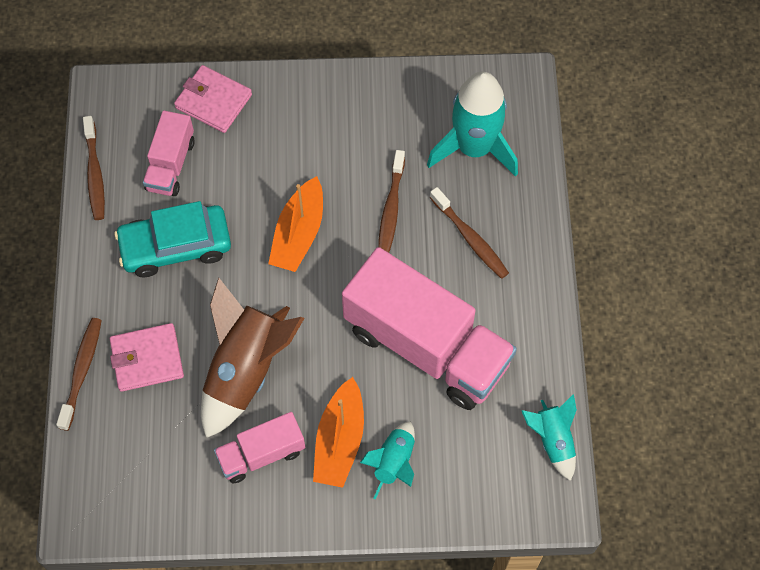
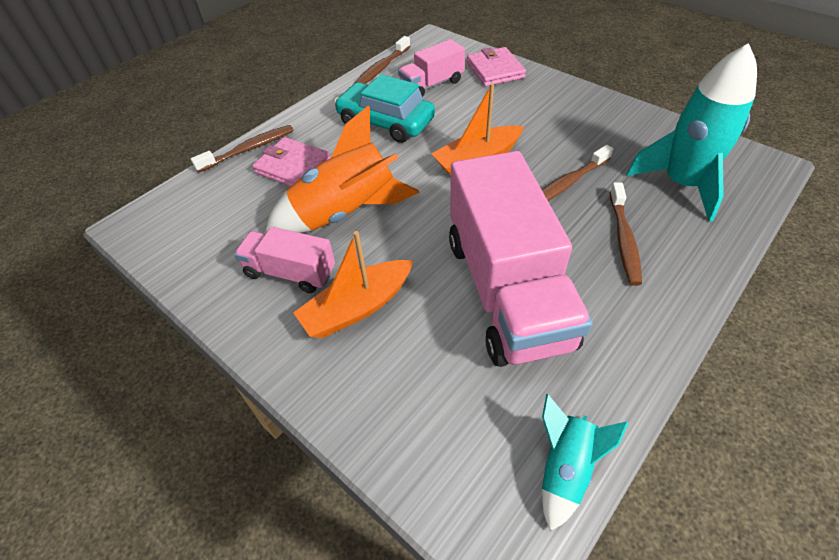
camera: 45 degrees right, 15 degrees down
brown rocket [201,277,304,438] -> orange rocket [265,105,420,233]
turquoise rocket [360,421,415,499] -> none

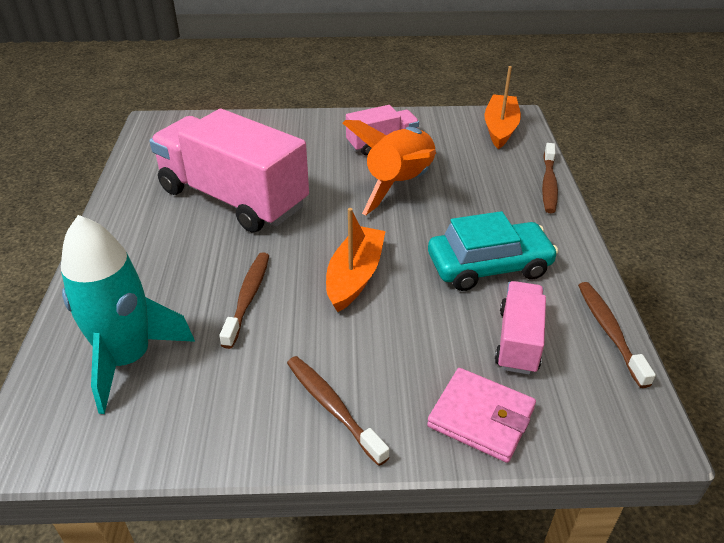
camera: 135 degrees right, 10 degrees down
pink wallet [252,137,331,186] -> none
orange boat [293,231,414,338] -> orange boat moved to [484,66,521,149]
turquoise rocket [542,394,629,531] -> none
brown toothbrush [609,182,642,286] -> brown toothbrush moved to [287,356,389,466]

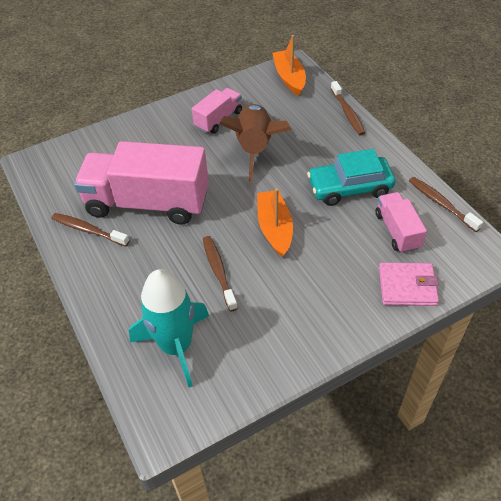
camera: 25 degrees left, 10 degrees up
brown toothbrush [287,356,389,466] -> brown toothbrush moved to [52,213,130,246]
orange rocket [343,120,436,215] -> brown rocket [219,104,292,182]
turquoise car [428,211,558,291] -> turquoise car turned 150 degrees counterclockwise [307,149,395,206]

